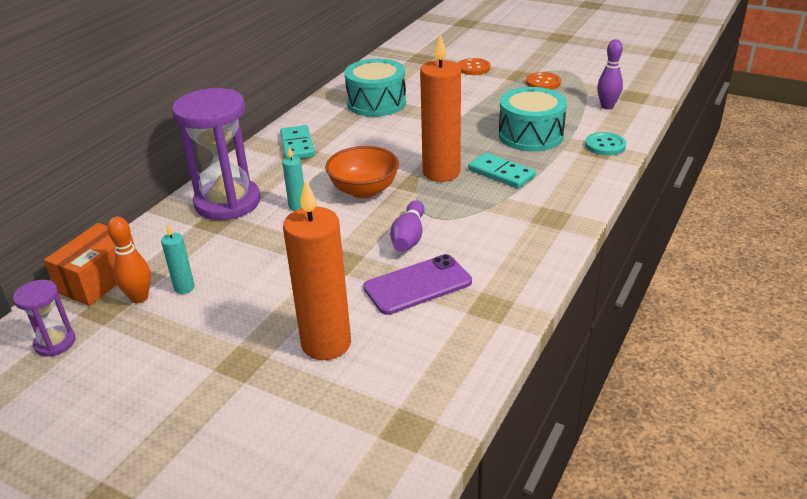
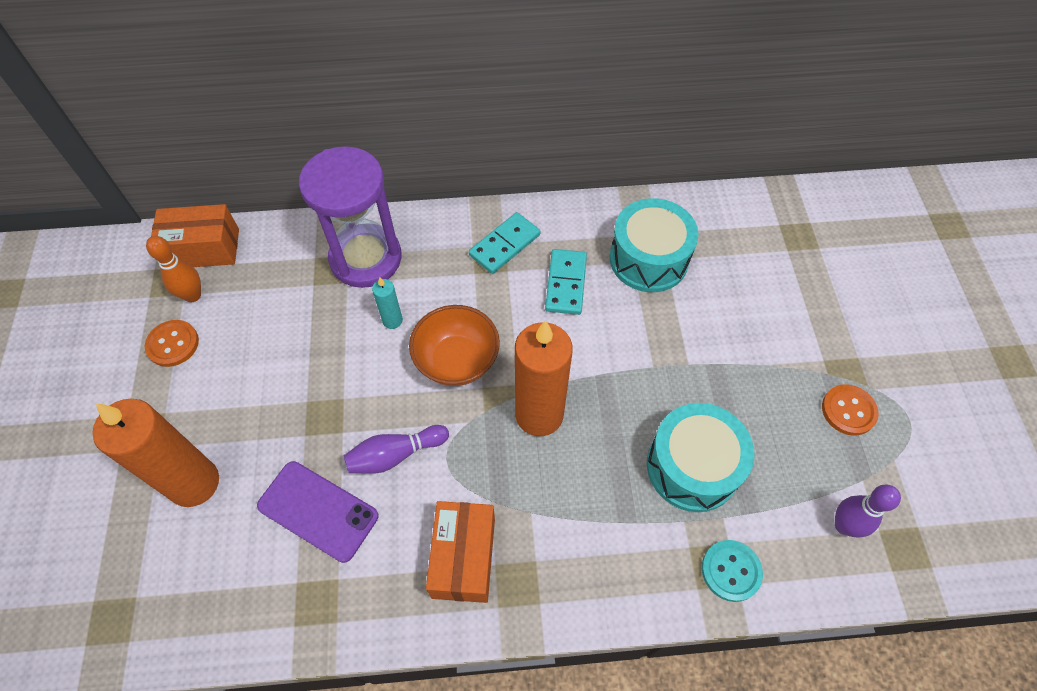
camera: 55 degrees right, 25 degrees up
purple hourglass [13,280,75,357] -> none
turquoise candle [161,224,195,294] -> none
orange button [458,58,490,75] -> orange button moved to [145,320,199,367]
turquoise domino [468,153,536,189] -> turquoise domino moved to [545,249,587,315]
none -> orange box [426,501,495,603]

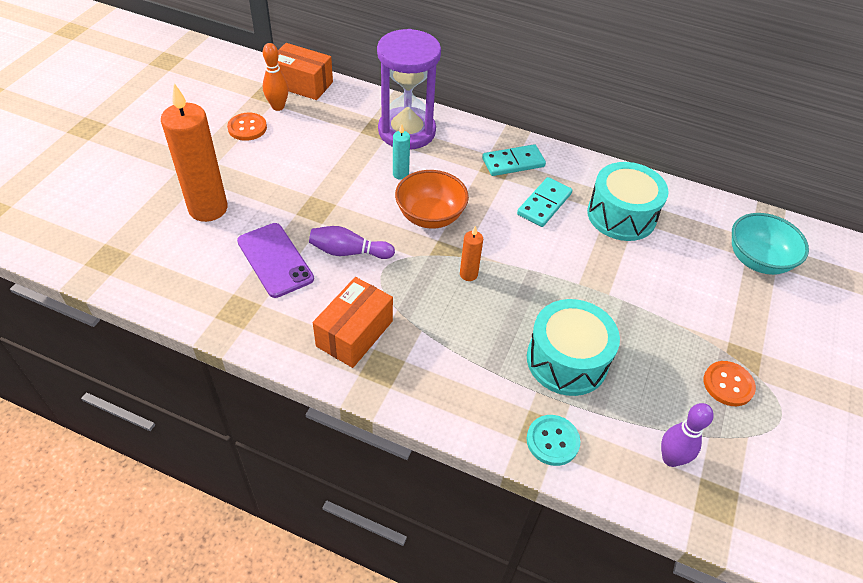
camera: 25 degrees right, 10 degrees down
orange candle [515,320,573,436] -> orange candle [460,226,483,281], size x0.45
none -> turquoise bowl [732,213,809,275]

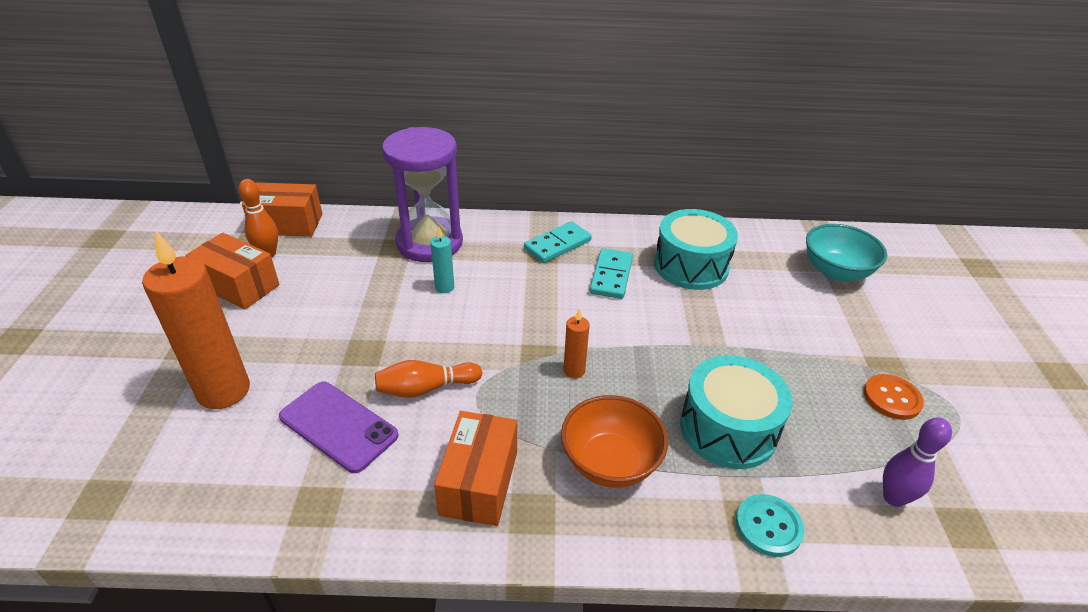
camera: 20 degrees left, 10 degrees down
orange button [227,113,267,141] -> orange box [185,233,280,310]
purple bowling pin [309,226,395,259] -> orange bowling pin [375,360,482,398]
orange bowl [395,170,469,228] -> orange bowl moved to [561,395,668,488]

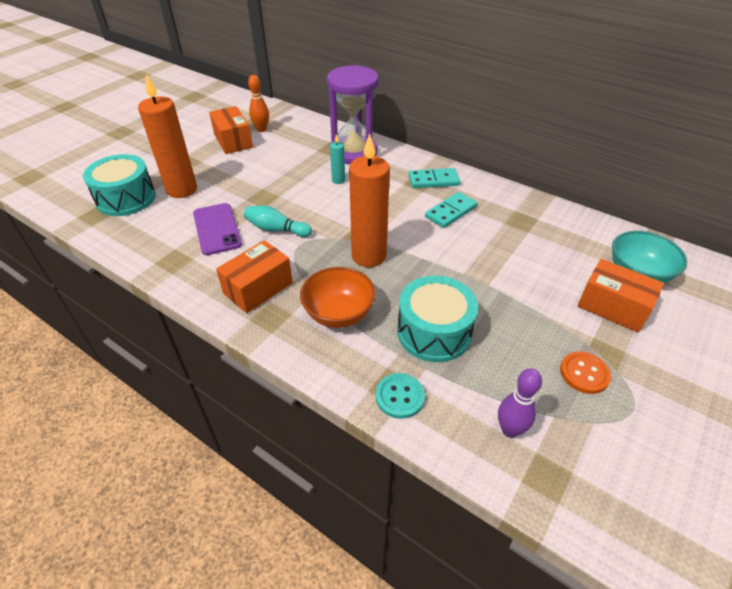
camera: 35 degrees right, 5 degrees up
orange box [242,182,322,237] -> orange box moved to [577,259,664,333]
orange bowling pin [375,360,482,398] -> turquoise bowling pin [244,205,312,237]
orange candle [564,309,590,378] -> orange candle [349,134,390,267], size x2.22
turquoise drum [654,209,738,290] -> turquoise drum moved to [83,154,156,216]

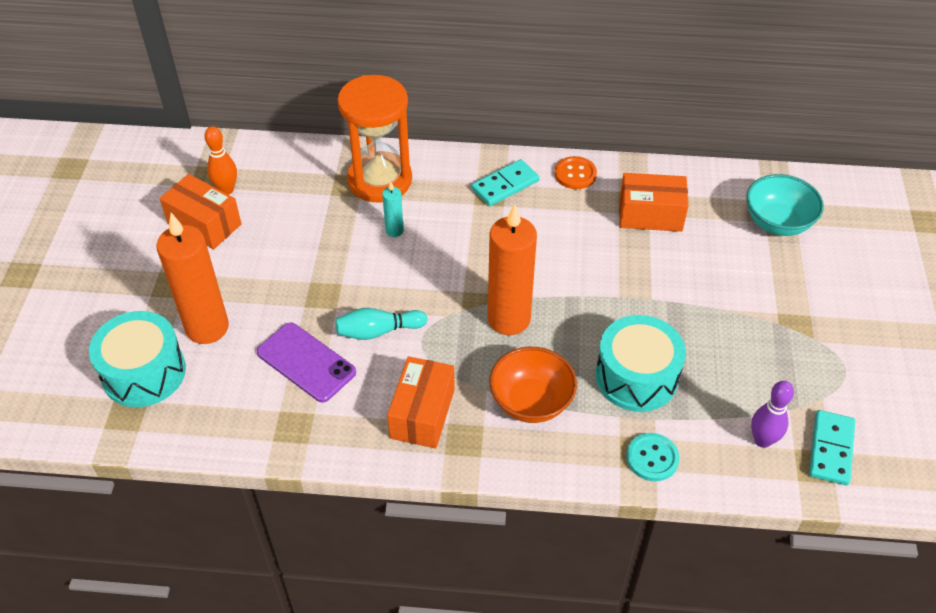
camera: 30 degrees left, 5 degrees up
purple hourglass [327,65,379,165] -> orange hourglass [338,75,412,203]
turquoise domino [425,192,478,228] -> turquoise domino moved to [809,410,855,485]
orange button [560,351,611,394] -> orange button moved to [555,156,597,189]
orange box [577,259,664,333] -> orange box moved to [619,173,689,232]

